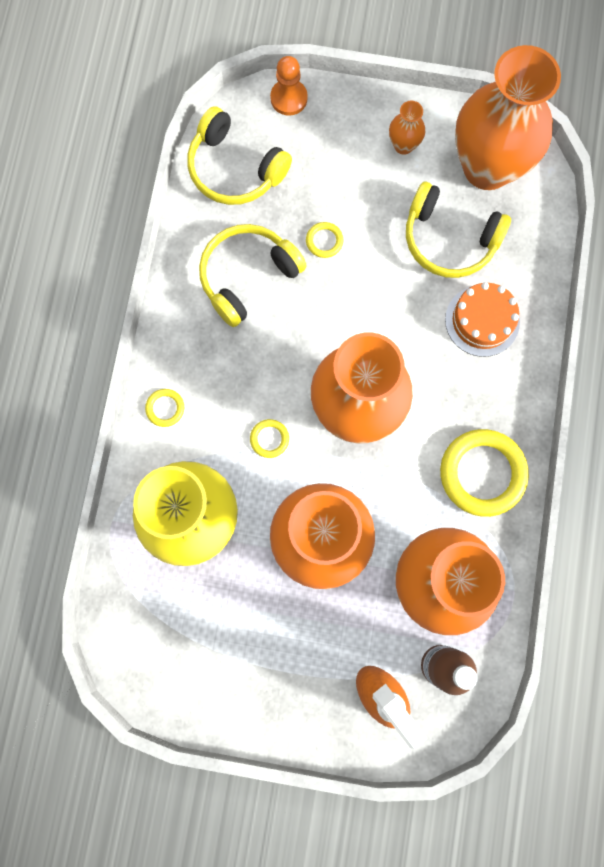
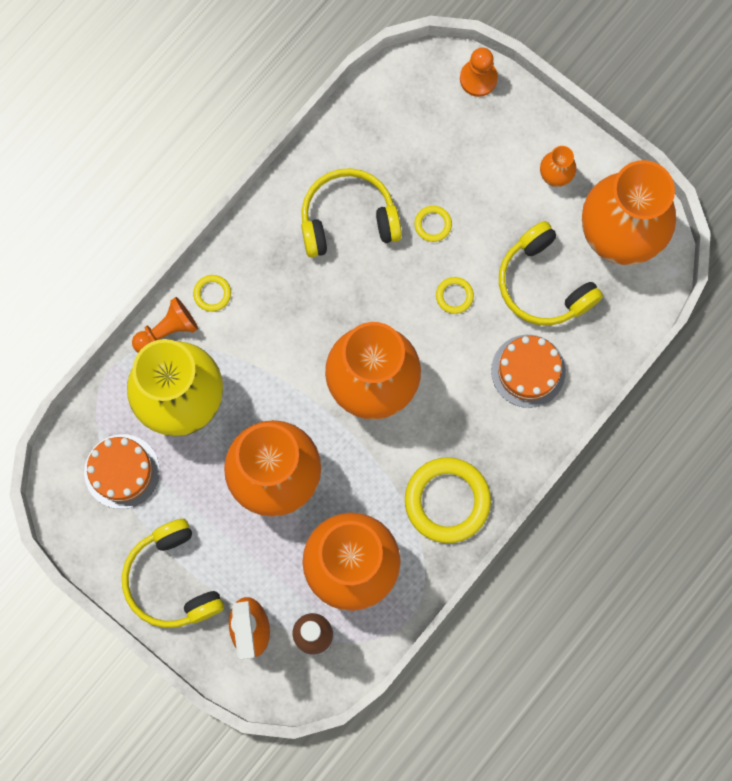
camera: 30 degrees right, 0 degrees up
yellow headphones [187,106,292,205] -> yellow headphones moved to [122,519,224,628]
yellow ring [250,419,289,458] -> yellow ring moved to [436,277,474,314]
none -> orange cake [84,434,160,509]
none -> orange pawn [132,297,198,353]

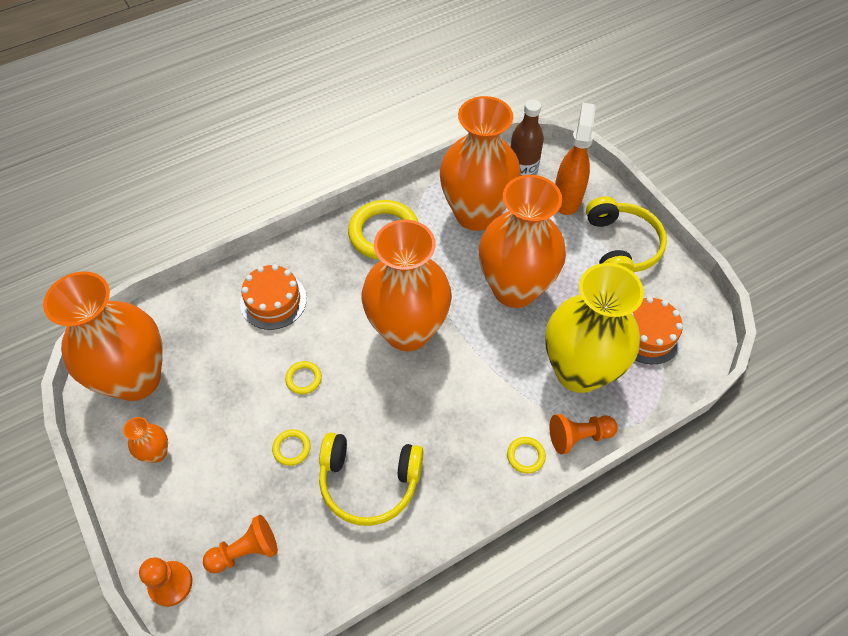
camera: 160 degrees left, 20 degrees down
yellow headphones [499,221,603,326] -> none
none -> orange pawn [203,515,278,574]

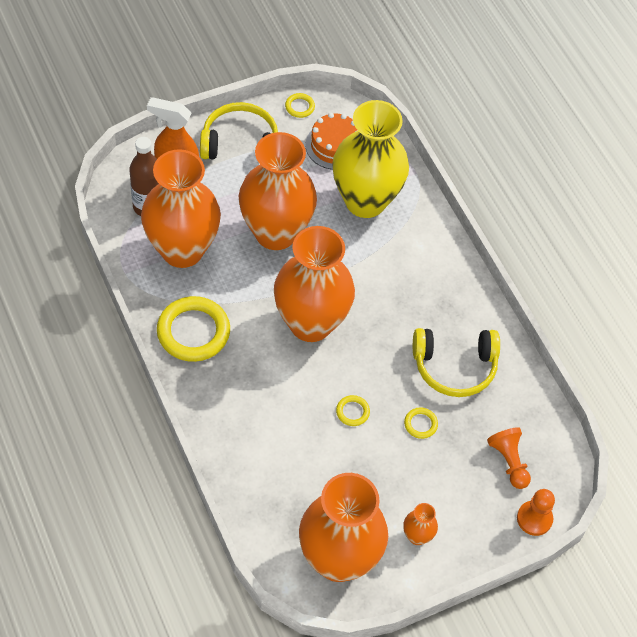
camera: 90 degrees left, 0 degrees up
orange cake [240,264,307,330] -> none
yellow headphones [319,433,424,526] -> yellow headphones turned 75 degrees clockwise [413,328,500,397]
yellow ring [507,437,546,474] -> yellow ring moved to [285,93,315,118]
orange pawn [549,414,618,454] -> none

